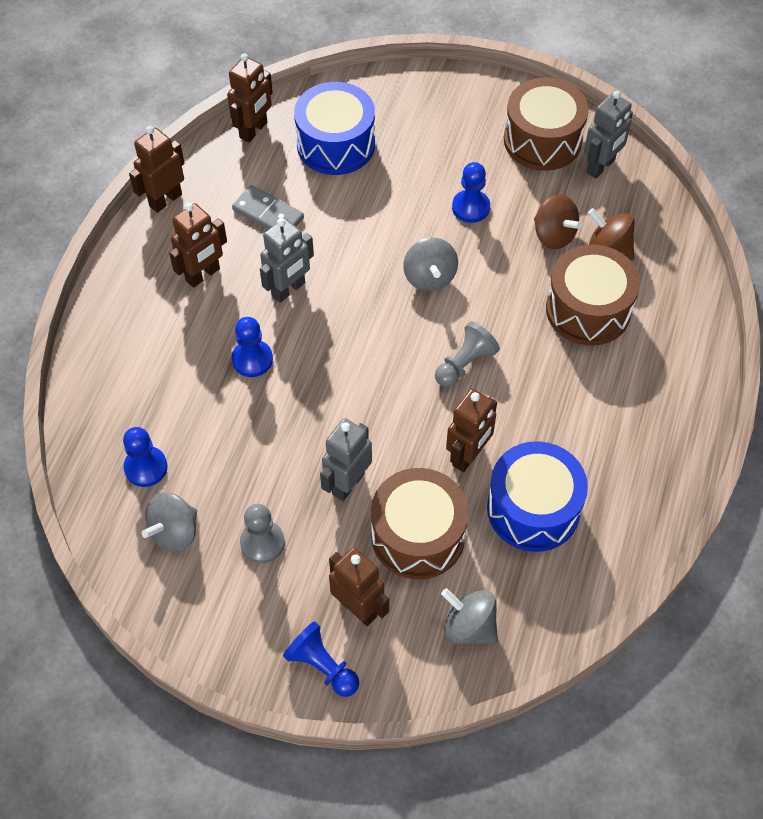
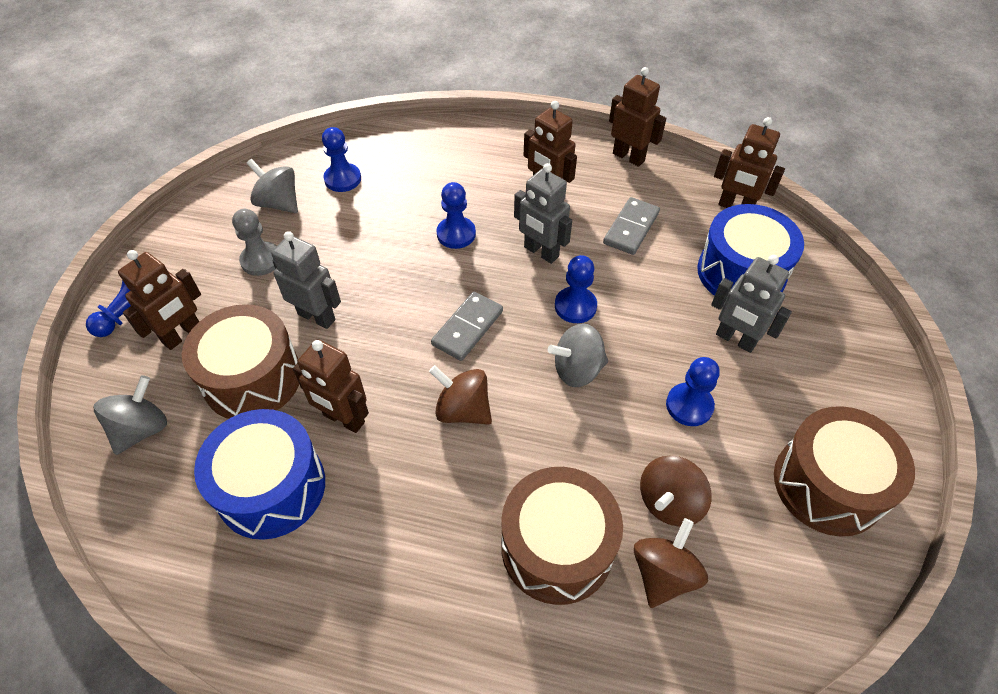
camera: 85 degrees right, 5 degrees down
grey pawn [435,321,500,387] -> brown spinning top [429,365,492,425]
grey robot [584,91,633,178] -> grey robot moved to [711,255,792,353]
none -> grey domino [431,292,503,361]
none -> blue pawn [555,255,597,323]

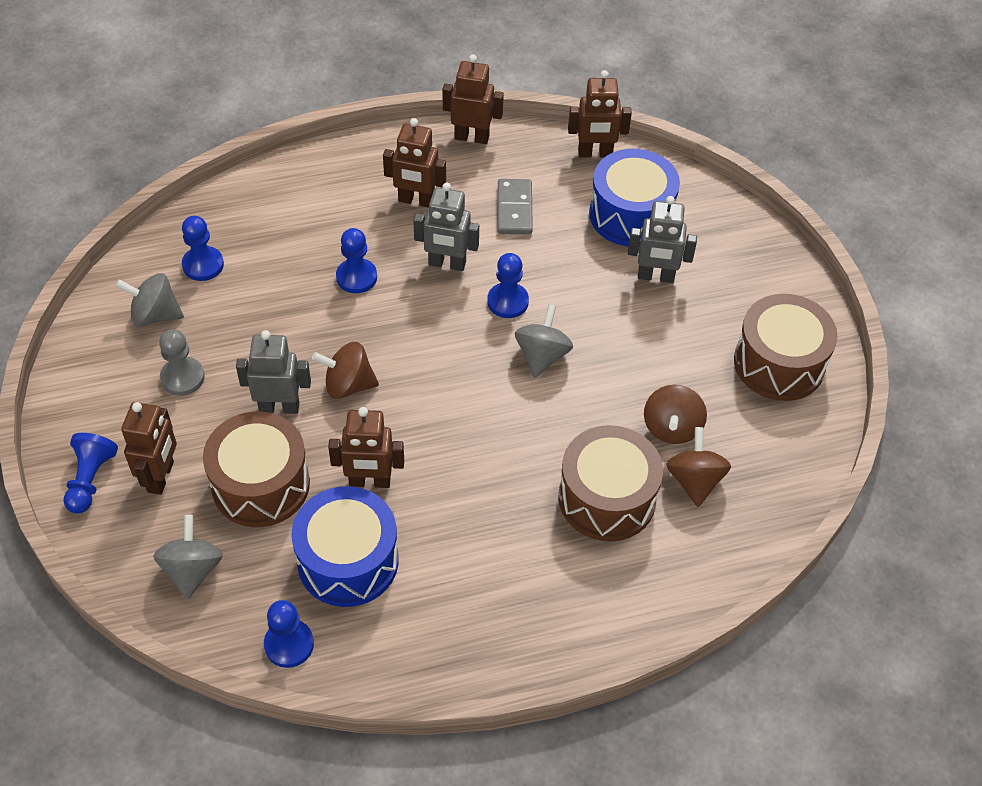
camera: 30 degrees left, 0 degrees up
brown spinning top [429,365,492,425] -> brown spinning top moved to [312,342,379,399]
grey domino [431,292,503,361] -> none
grey spinning top [548,323,608,387] -> grey spinning top turned 150 degrees clockwise [515,304,573,378]
blue pawn [666,357,720,426] -> blue pawn moved to [264,600,314,668]

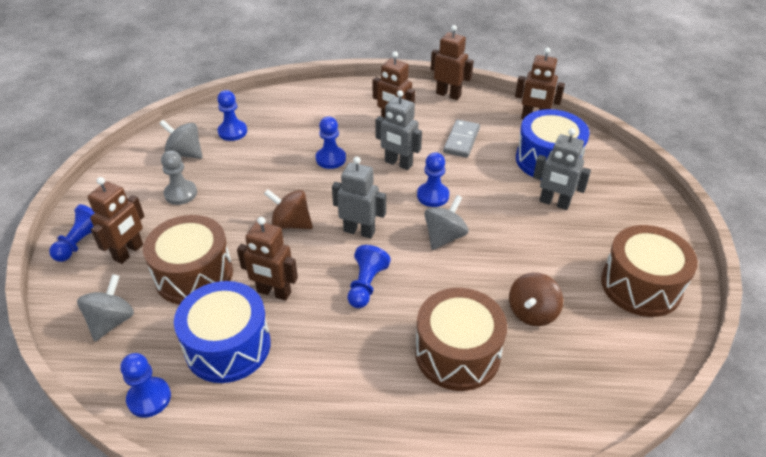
camera: 20 degrees right, 10 degrees down
grey robot [236,330,311,414] -> grey robot moved to [332,157,386,239]
brown spinning top [666,427,731,507] -> none
none -> blue pawn [348,245,391,308]

